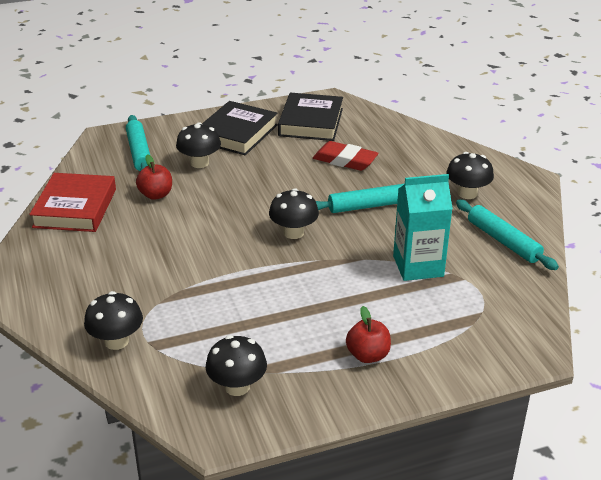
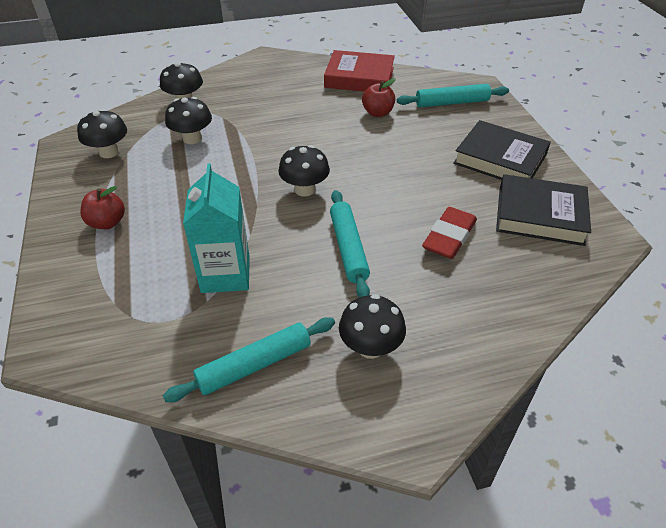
camera: 95 degrees right, 10 degrees up
black mushroom [176,122,221,168] -> black mushroom moved to [165,97,212,144]

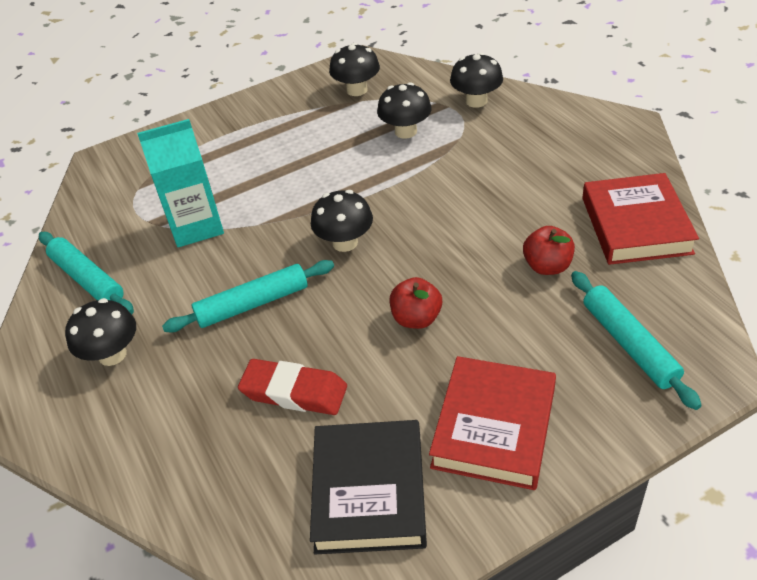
camera: 80 degrees right, 0 degrees up
red apple [80,186,125,229] -> red apple moved to [390,277,442,329]
black book [453,120,551,180] -> red book [429,356,556,490]

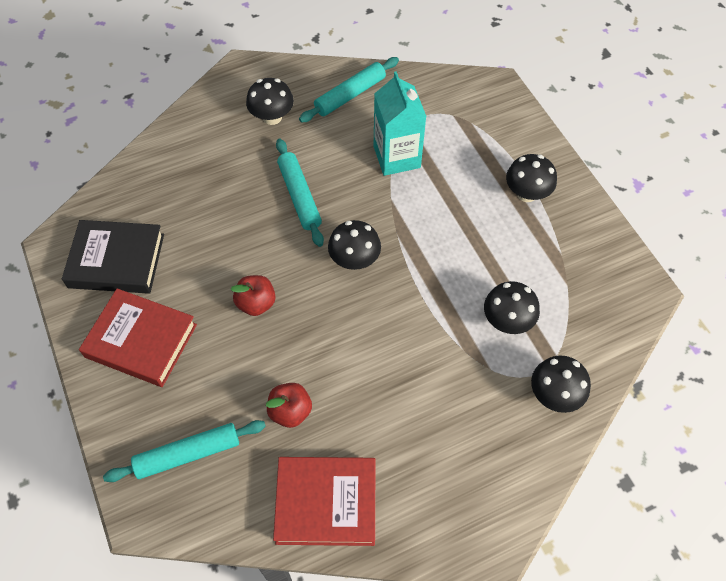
camera: 90 degrees right, 15 degrees up
red eraser [238,359,347,415] -> none
black mushroom [329,43,380,96] -> black mushroom moved to [506,154,557,202]

